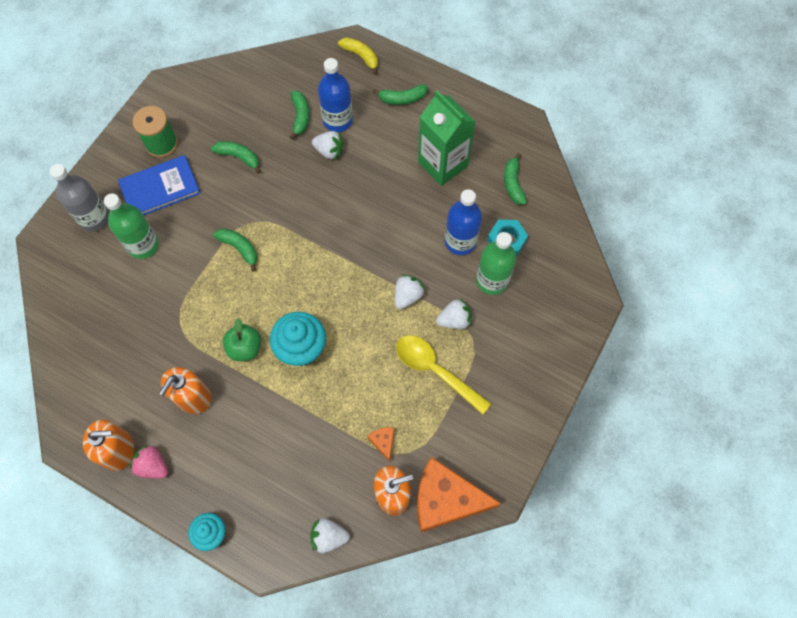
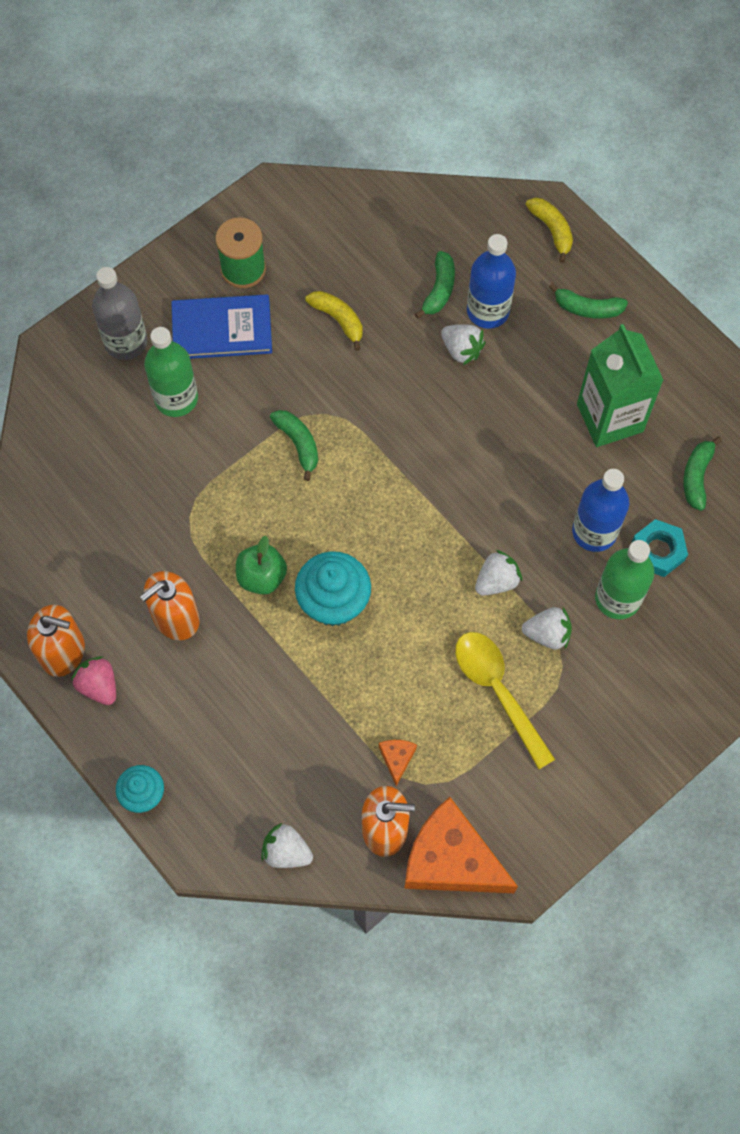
camera: 20 degrees right, 0 degrees up
green banana [211,141,261,173] -> yellow banana [305,291,362,351]

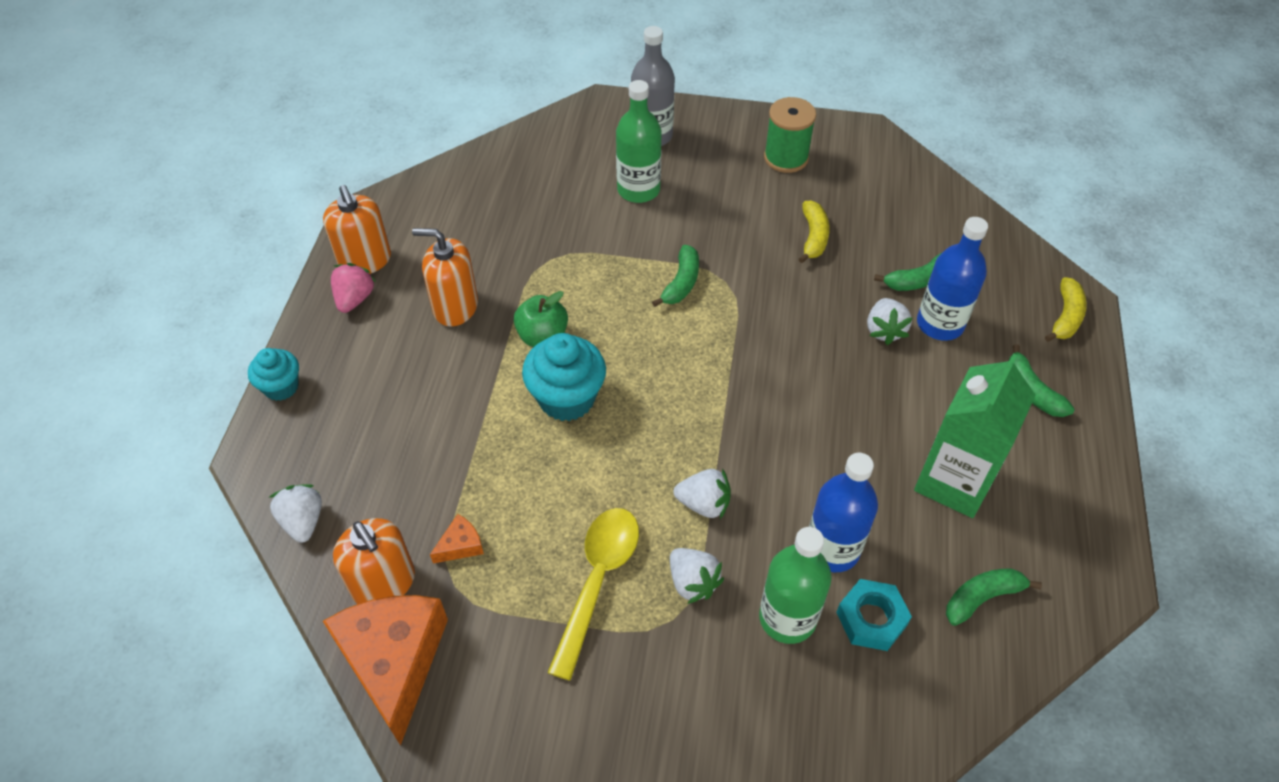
camera: 50 degrees right, 15 degrees down
blue book [171,294,272,359] -> none

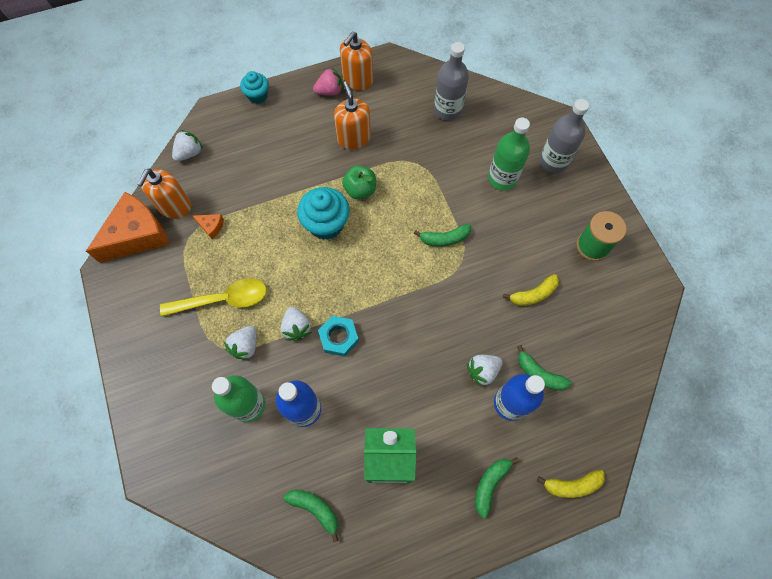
camera: 60 degrees right, 15 degrees up
turquoise nut [836,579,912,651] -> turquoise nut moved to [318,316,359,357]
none -> grey bottle [434,42,469,121]

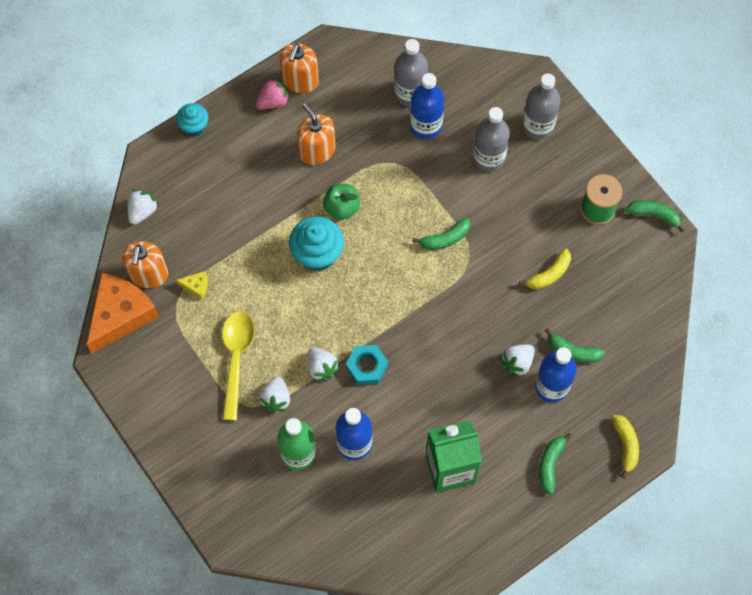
camera: 15 degrees left, 0 degrees up
yellow spoon [160,278,267,317] -> yellow spoon turned 60 degrees counterclockwise [222,311,254,421]
orange cheese [193,214,224,239] -> yellow cheese [176,271,208,300]
green banana [284,489,339,543] -> green banana moved to [626,200,685,233]
green bottle [488,118,530,190] -> grey bottle [473,107,510,172]
yellow banana [537,470,605,498] -> yellow banana turned 75 degrees counterclockwise [612,415,639,478]
none -> blue bottle [410,73,445,139]

